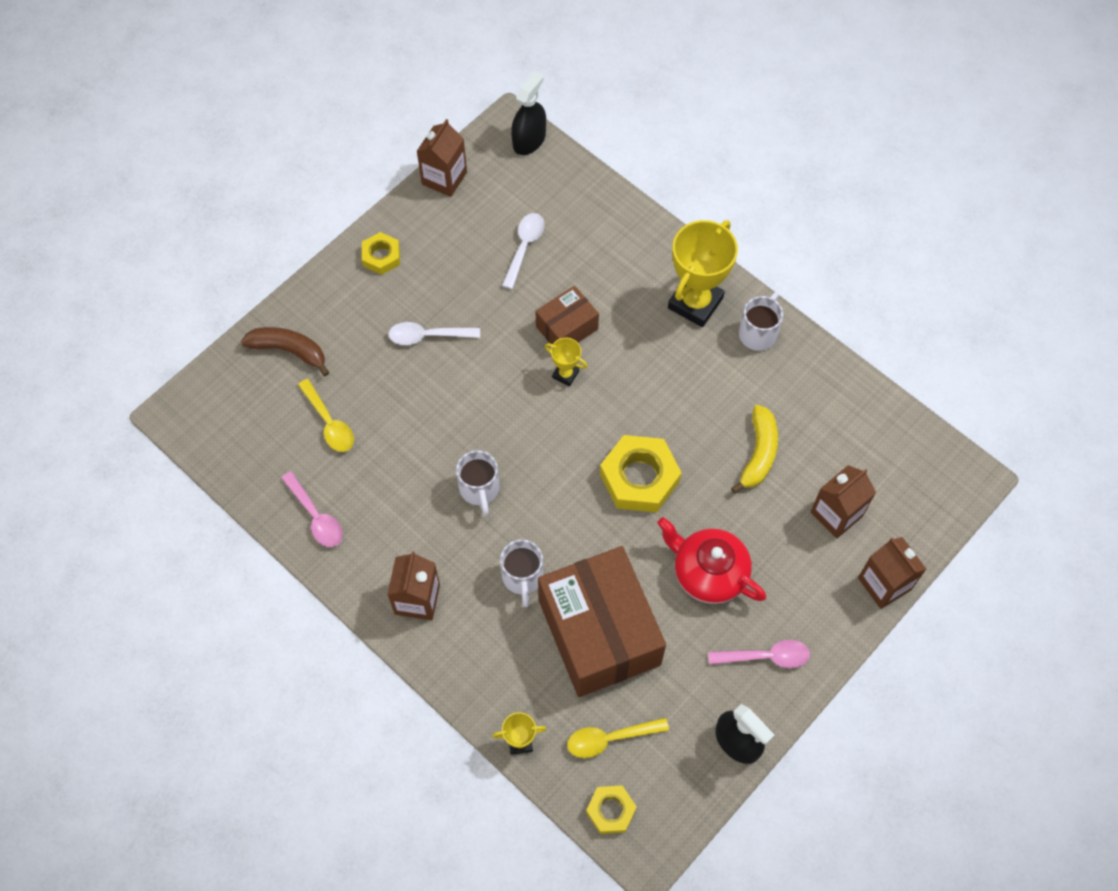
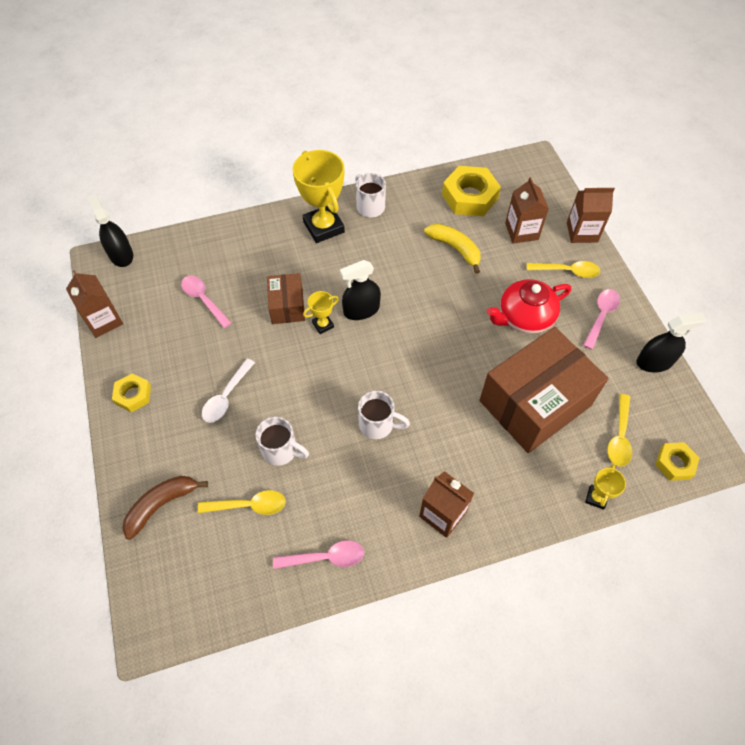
camera: 60 degrees left, 5 degrees down
white mug [500,539,543,607] -> white mug moved to [255,417,309,466]
white spoon [502,213,545,289] -> pink spoon [181,276,232,328]
brown box [538,546,666,697] -> brown box turned 45 degrees counterclockwise [479,327,609,453]
yellow nut [600,435,682,512] -> yellow nut moved to [442,166,501,216]
none -> black spray bottle [340,260,381,320]
none -> yellow spoon [527,261,600,278]

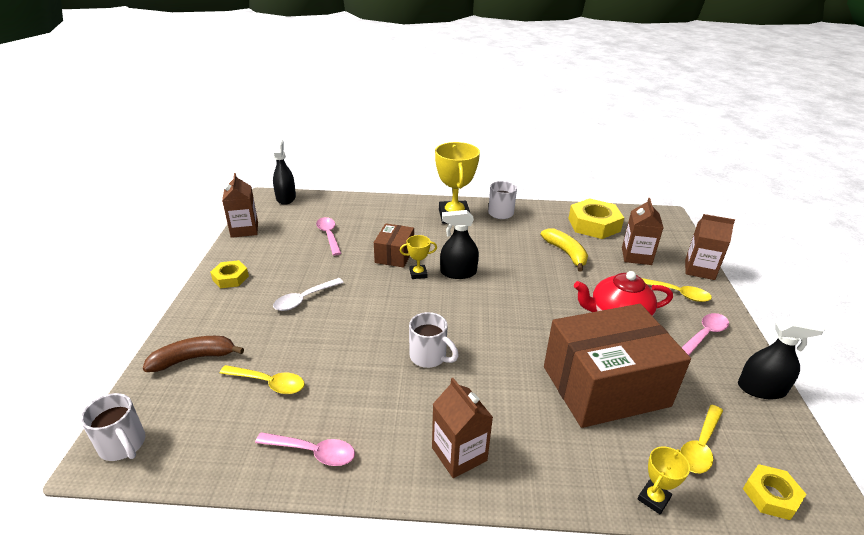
camera: 20 degrees right, 25 degrees down
white mug [255,417,309,466] -> white mug moved to [80,393,145,461]

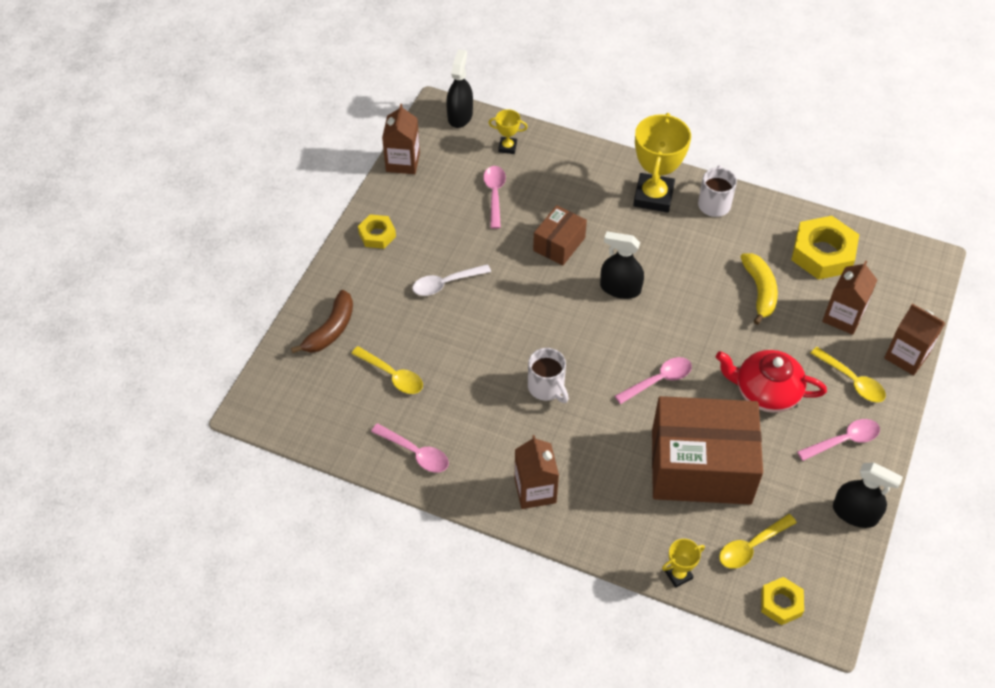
camera: 20 degrees right, 20 degrees up
white mug [80,393,145,461] -> none
brown banana [143,336,244,372] -> brown banana turned 120 degrees clockwise [291,290,353,353]
yellow trophy [400,235,437,279] -> yellow trophy moved to [489,109,528,154]
none -> pink spoon [615,357,692,404]

